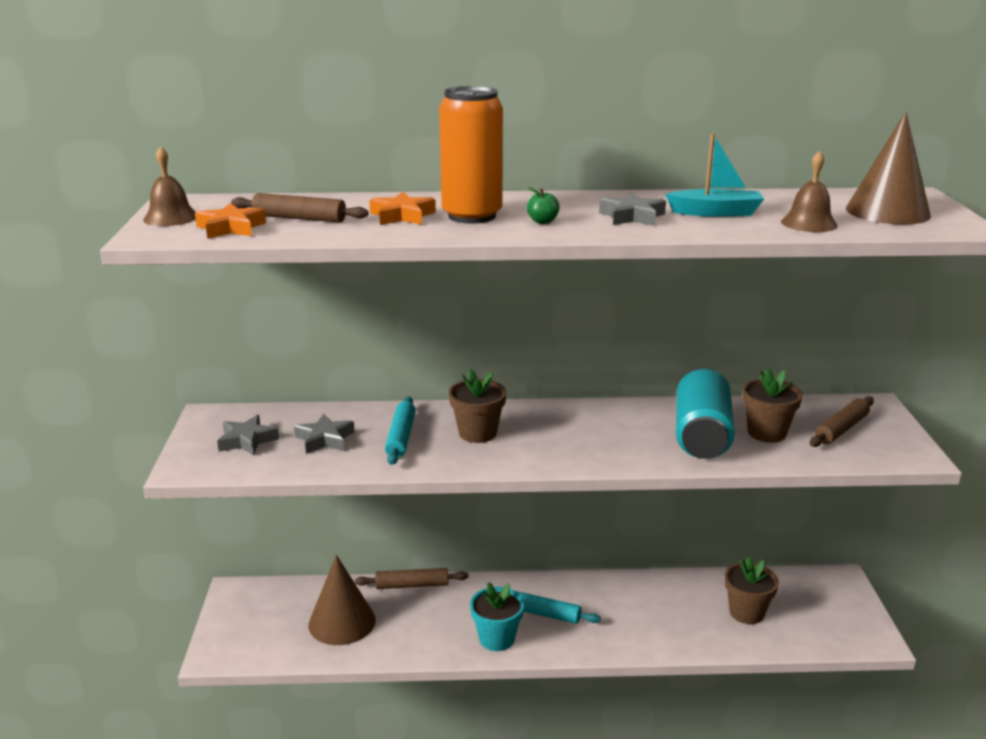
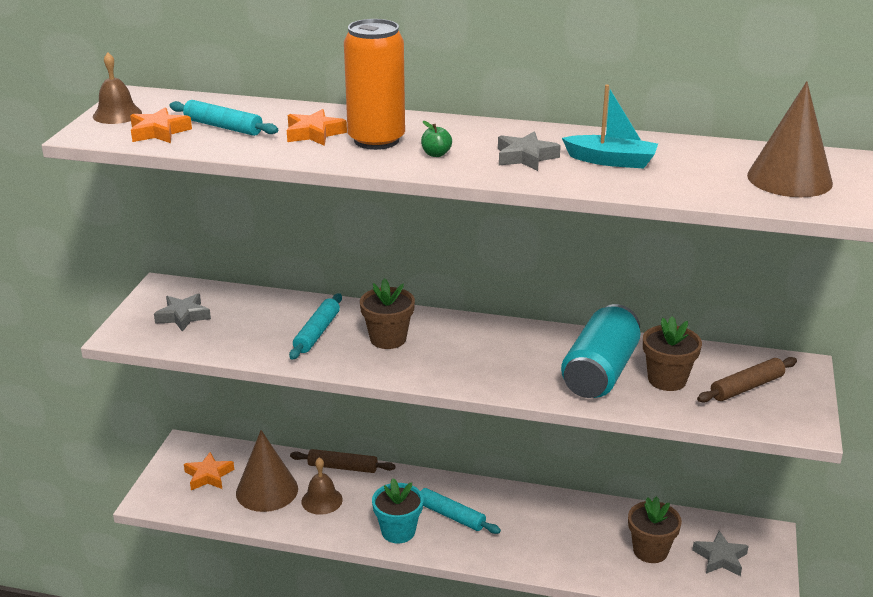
camera: 15 degrees right, 5 degrees up
brown rolling pin [231,193,368,223] -> turquoise rolling pin [169,100,278,136]
grey star [294,414,355,454] -> grey star moved to [692,531,749,576]
brown bell [781,151,837,232] -> brown bell moved to [302,458,343,515]
none -> orange star [184,452,234,490]

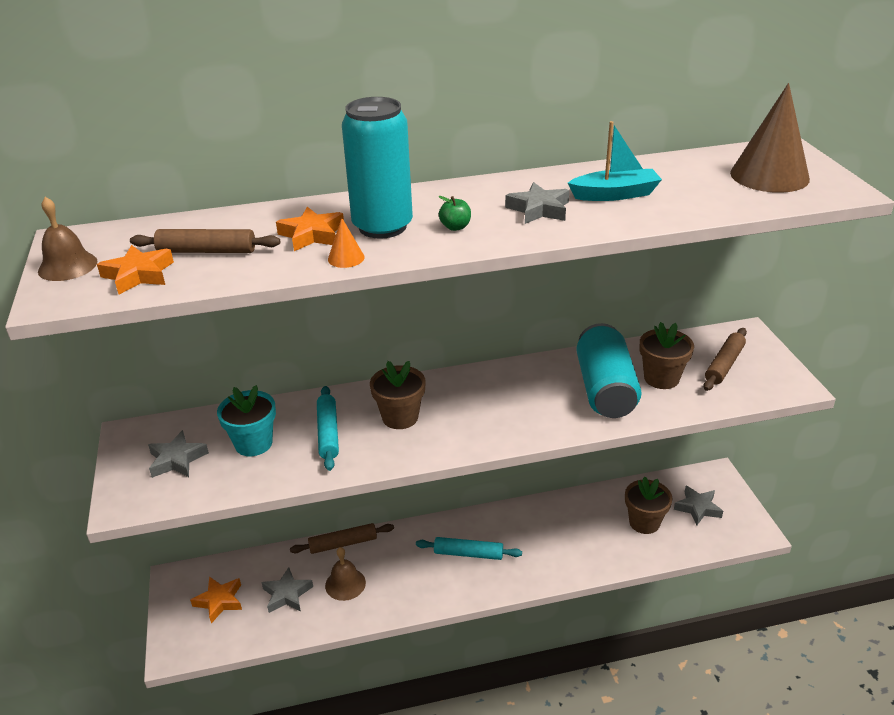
camera: 25 degrees left, 5 degrees up
turquoise rolling pin [169,100,278,136] -> brown rolling pin [130,229,280,253]
brown cone [236,430,298,512] -> grey star [261,567,313,613]
orange can [344,19,405,150] -> turquoise can [342,97,413,239]
turquoise flower pot [372,478,424,543] -> turquoise flower pot moved to [217,385,276,456]
none -> orange cone [328,218,365,268]

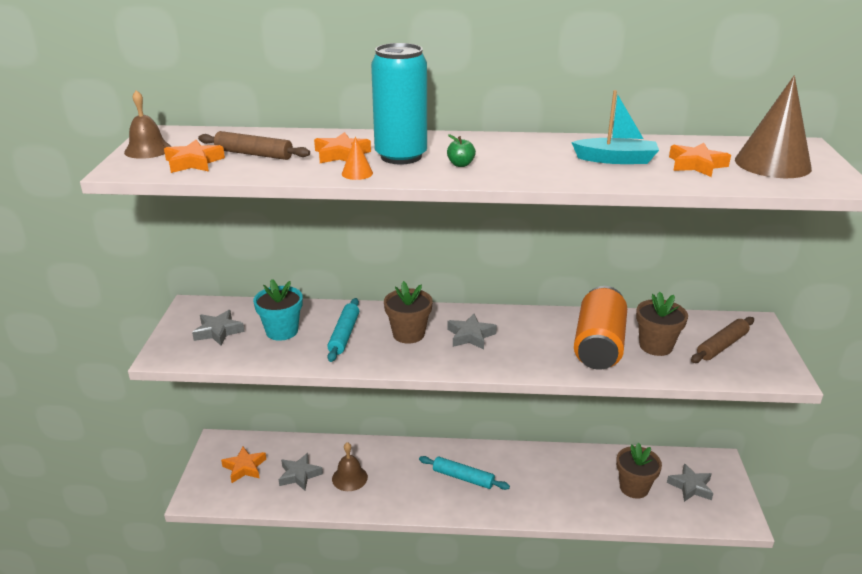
camera: 15 degrees right, 5 degrees down
brown rolling pin [290,523,394,554] -> none
grey star [505,182,569,224] -> grey star moved to [447,314,497,350]
turquoise can [576,323,641,418] -> orange can [574,286,627,370]
none -> orange star [669,143,731,177]

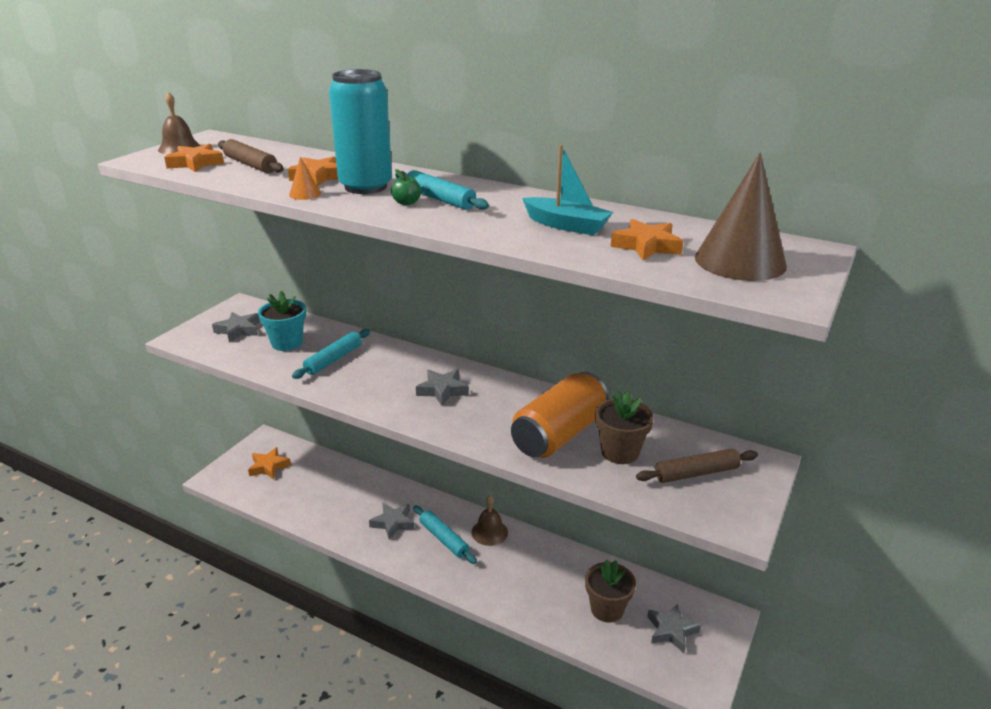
camera: 25 degrees right, 0 degrees up
grey star [279,453,323,491] -> grey star moved to [369,503,415,540]
brown bell [332,442,368,491] -> brown bell moved to [471,495,508,546]
brown flower pot [384,281,433,344] -> none
none -> turquoise rolling pin [395,170,489,210]

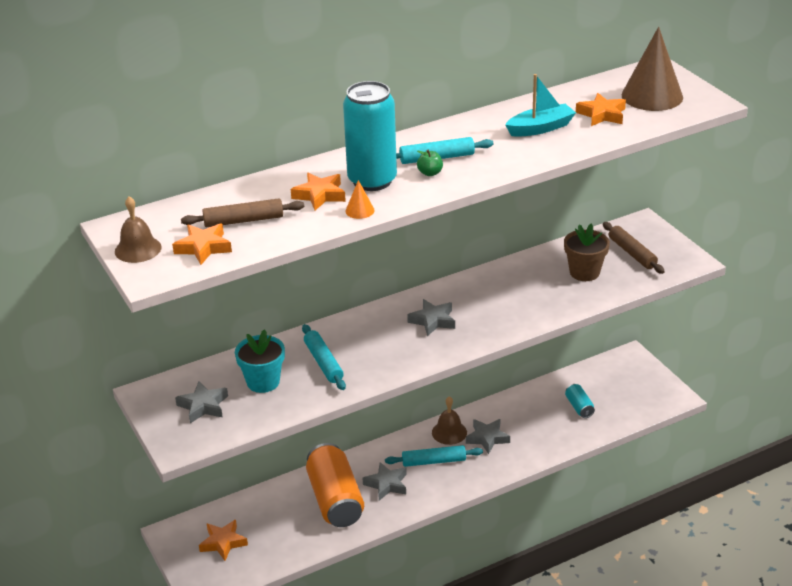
camera: 55 degrees left, 5 degrees up
orange can [511,372,609,458] -> orange can moved to [306,443,364,527]
brown flower pot [585,559,636,623] -> turquoise can [565,384,595,418]
brown rolling pin [636,448,758,483] -> brown rolling pin turned 45 degrees counterclockwise [603,222,665,274]
grey star [647,604,701,653] -> grey star moved to [466,419,510,454]

